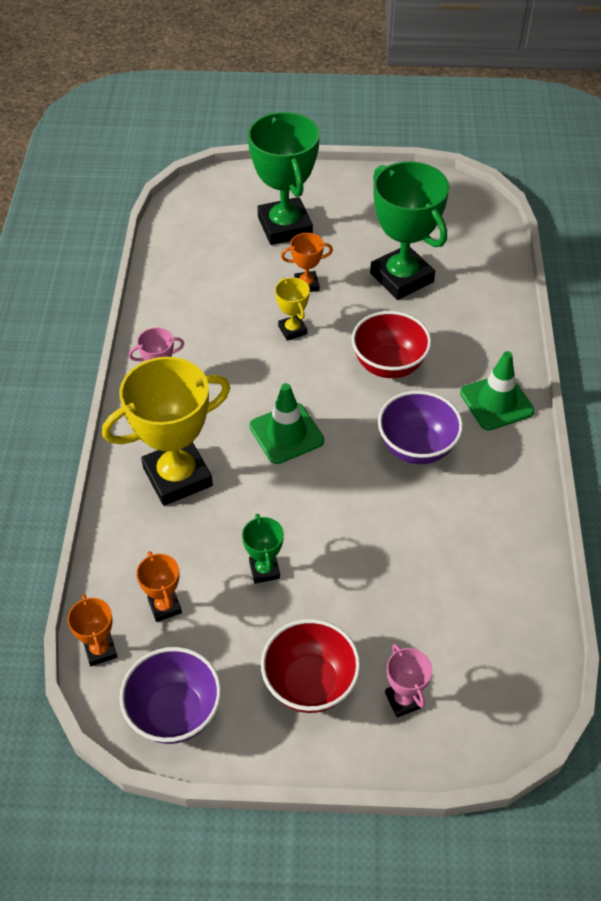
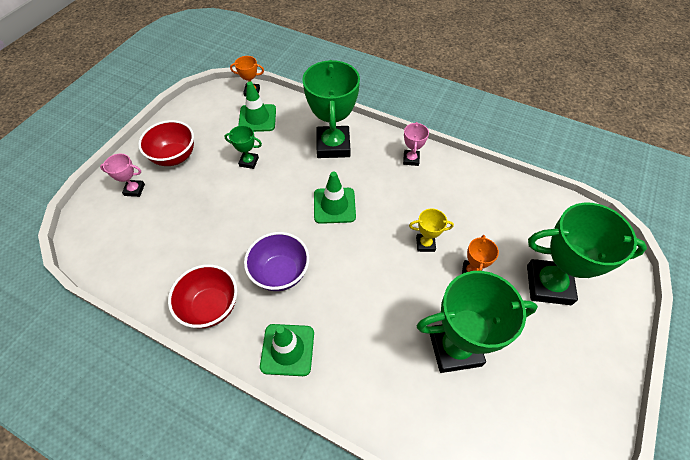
camera: 115 degrees right, 5 degrees up
yellow trophy [102,357,230,506] -> green trophy [302,60,360,158]
purple bowl [120,647,221,744] -> none
orange trophy [136,551,182,622] -> green traffic cone [238,81,276,132]
red bowl [352,311,432,378] -> red bowl moved to [168,264,237,328]

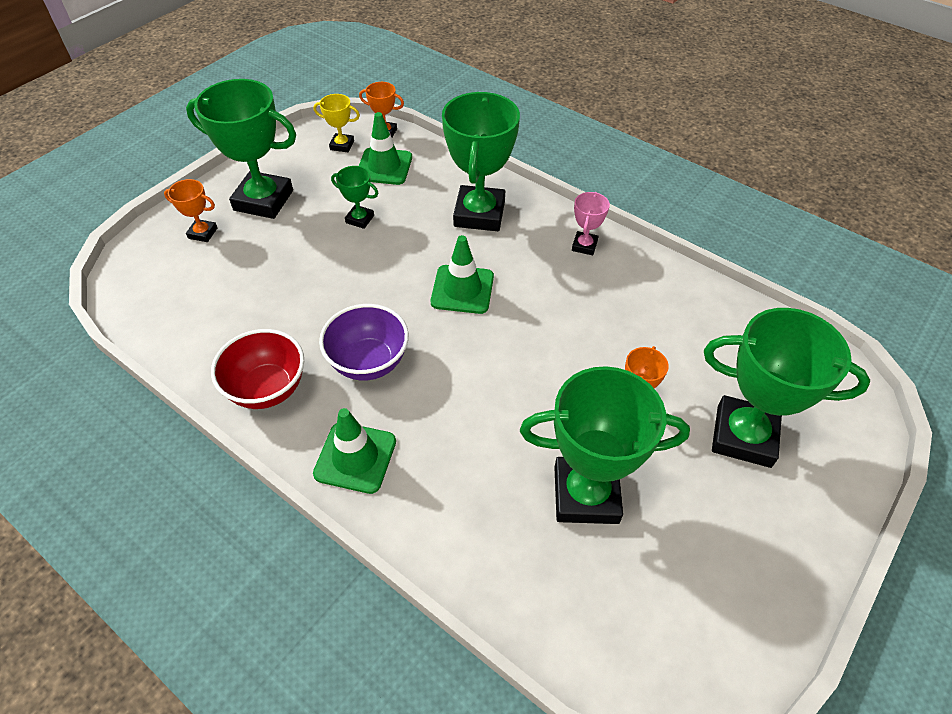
camera: 10 degrees right, 5 degrees down
pink trophy [100,154,145,197] -> orange trophy [164,179,217,242]
red bowl [138,120,194,166] -> green trophy [186,79,296,219]
yellow trophy [409,208,454,252] -> yellow trophy moved to [313,94,360,152]

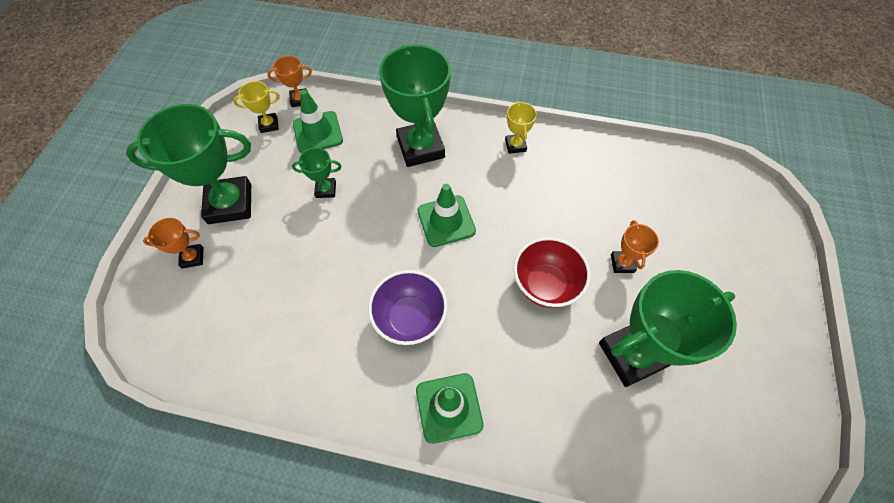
camera: 25 degrees left, 10 degrees up
red bowl [211,329,304,409] -> red bowl moved to [514,237,591,308]
pink trophy [572,192,610,255] -> yellow trophy [505,101,537,154]
green trophy [704,308,870,468] -> none

